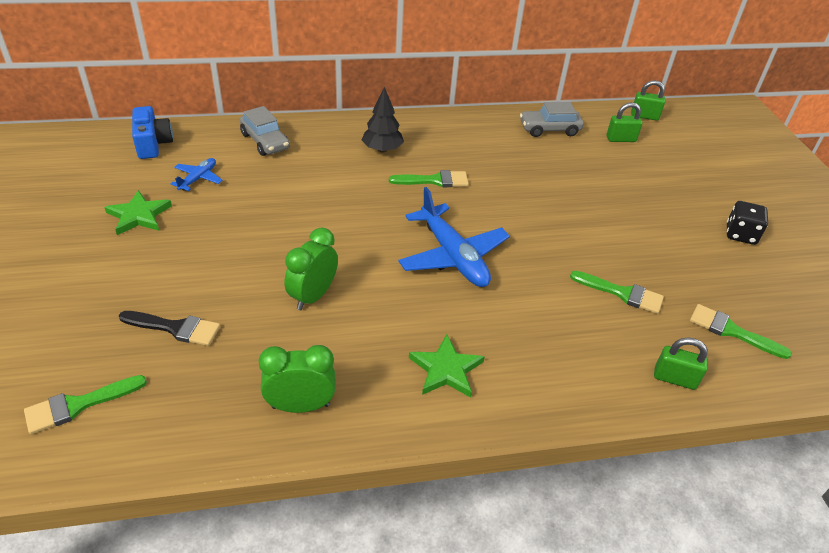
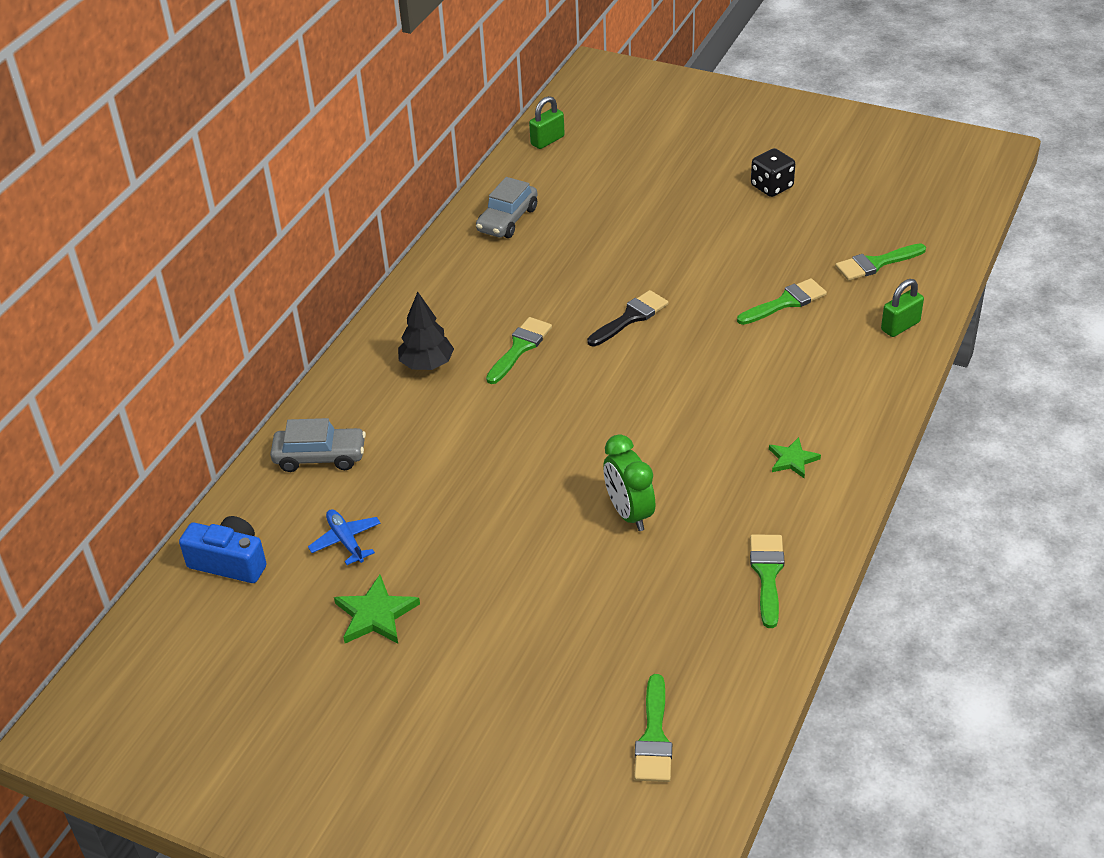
camera: 50 degrees left, 0 degrees up
black brush [119,311,220,346] -> black brush moved to [587,290,669,347]
green clock [259,345,335,413] -> green brush [750,534,785,628]
blue plane [398,187,510,287] -> none
green star [409,334,485,397] -> green star [769,437,821,478], size x0.66
green padlock [607,102,643,142] -> none

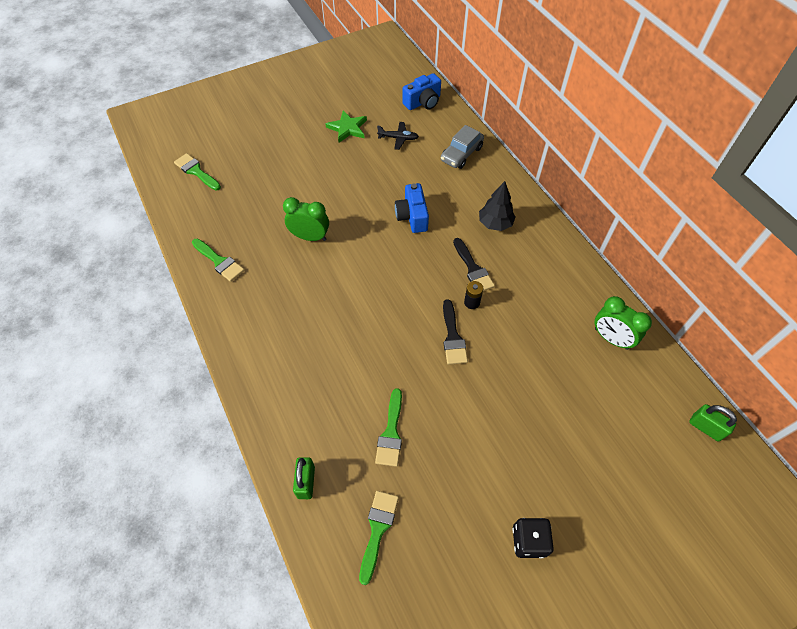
camera: 125 degrees right, 15 degrees up
blue plane [308,509,381,565] -> black plane [377,122,419,150]
grey car [476,177,537,238] -> green clock [595,296,652,350]
green brush [486,317,552,384] -> black brush [453,238,495,291]
green padlock [529,96,565,149] -> green padlock turned 45 degrees counterclockwise [689,404,737,442]
green star [769,437,821,478] -> none
none -> blue camera [395,183,429,233]
none -> black battery [464,281,483,309]

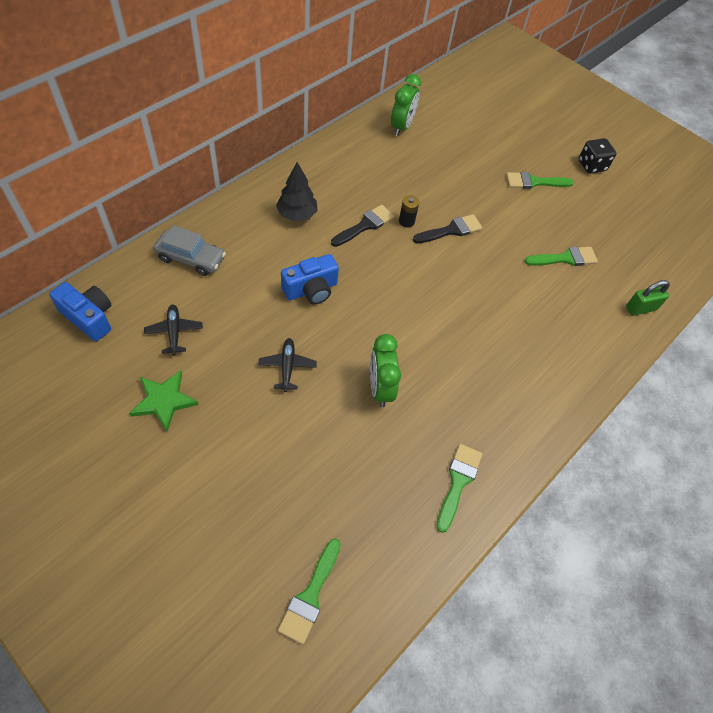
camera: 115 degrees left, 0 degrees up
green brush [359,491,399,585] -> green brush moved to [506,172,574,189]
green padlock [689,404,737,442] -> none
none -> black plane [258,338,317,392]

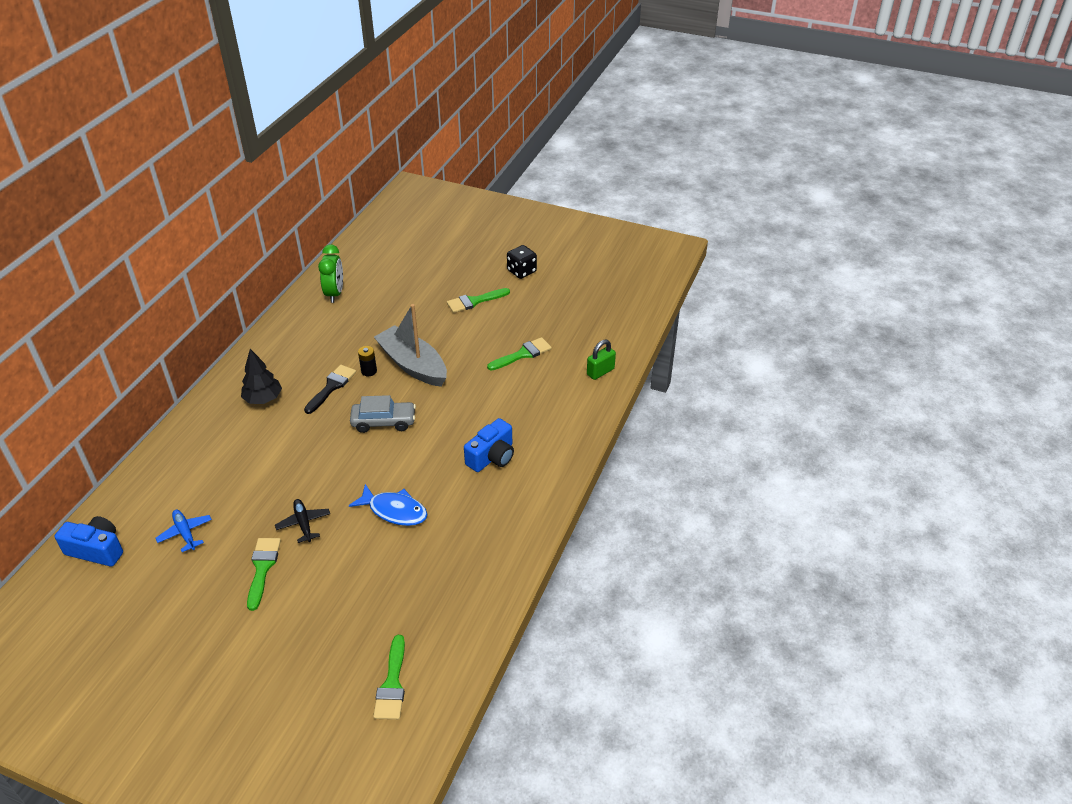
camera: 15 degrees left, 15 degrees down
green star [129,370,199,431] -> none
black plane [144,304,203,355] -> blue plane [155,510,212,552]
grey car [154,225,226,276] -> grey car moved to [350,395,416,433]
blue camera [281,254,339,304] -> blue camera moved to [464,418,514,472]
green clock [370,334,401,407] -> blue fish [349,484,428,526]
black brush [413,214,483,243] -> grey boat [374,304,447,387]
green brush [437,444,482,533] -> green brush moved to [247,538,281,611]

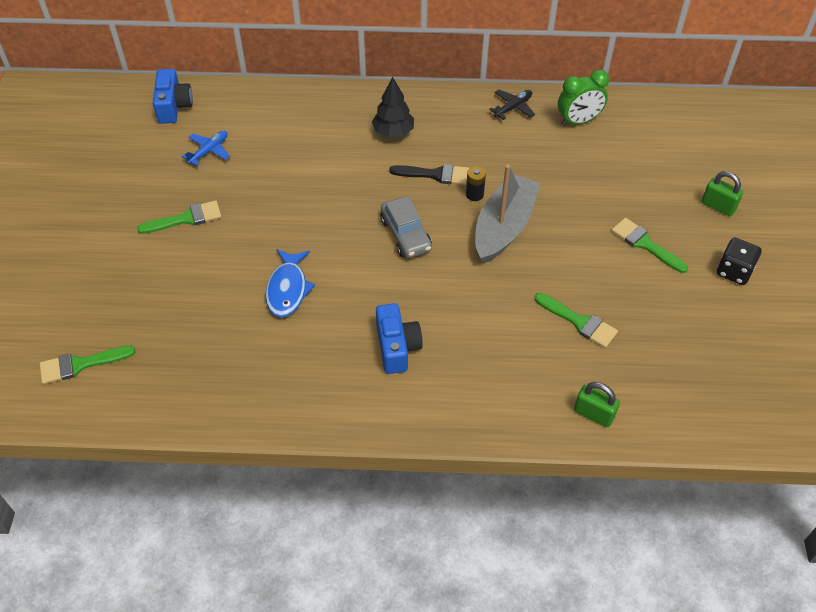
camera: 70 degrees right, 10 degrees up
black plane [275,499,330,543] -> black plane moved to [489,90,535,120]
blue camera [464,418,514,472] -> blue camera turned 120 degrees counterclockwise [376,303,423,374]
none -> green padlock [702,171,743,216]

